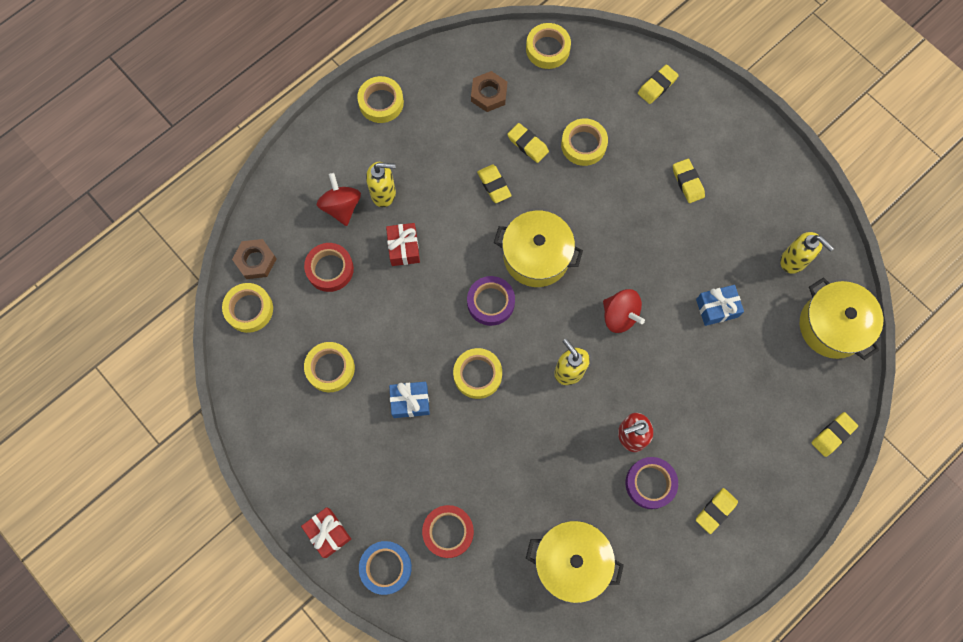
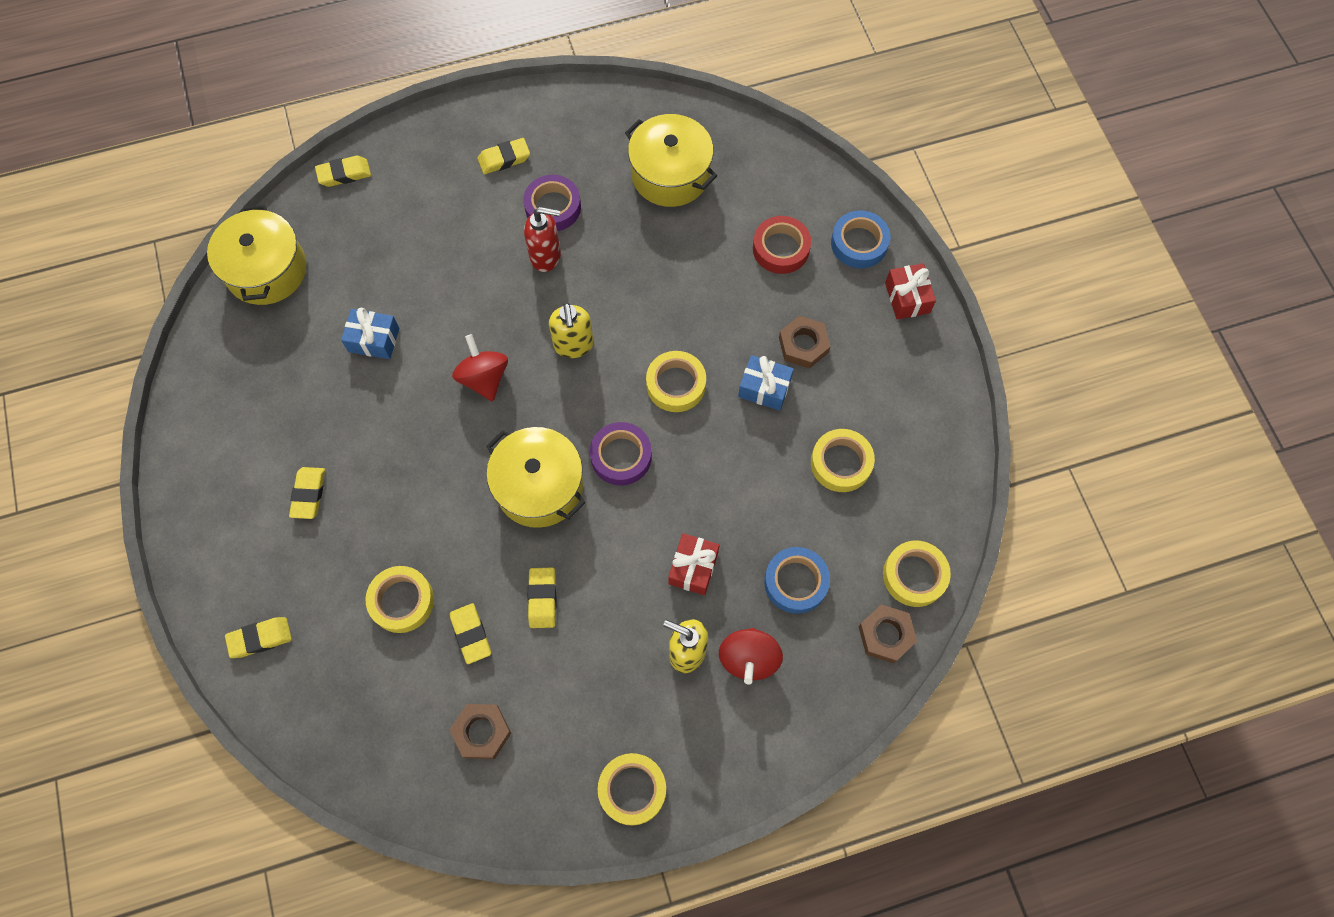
camera: 155 degrees left, 5 degrees down
red tape [304,243,354,292] -> blue tape [764,547,830,614]
yellow tape [526,23,571,69] -> none
yellow soap dispenser [780,232,834,274] -> none
none -> brown nut [779,316,831,369]

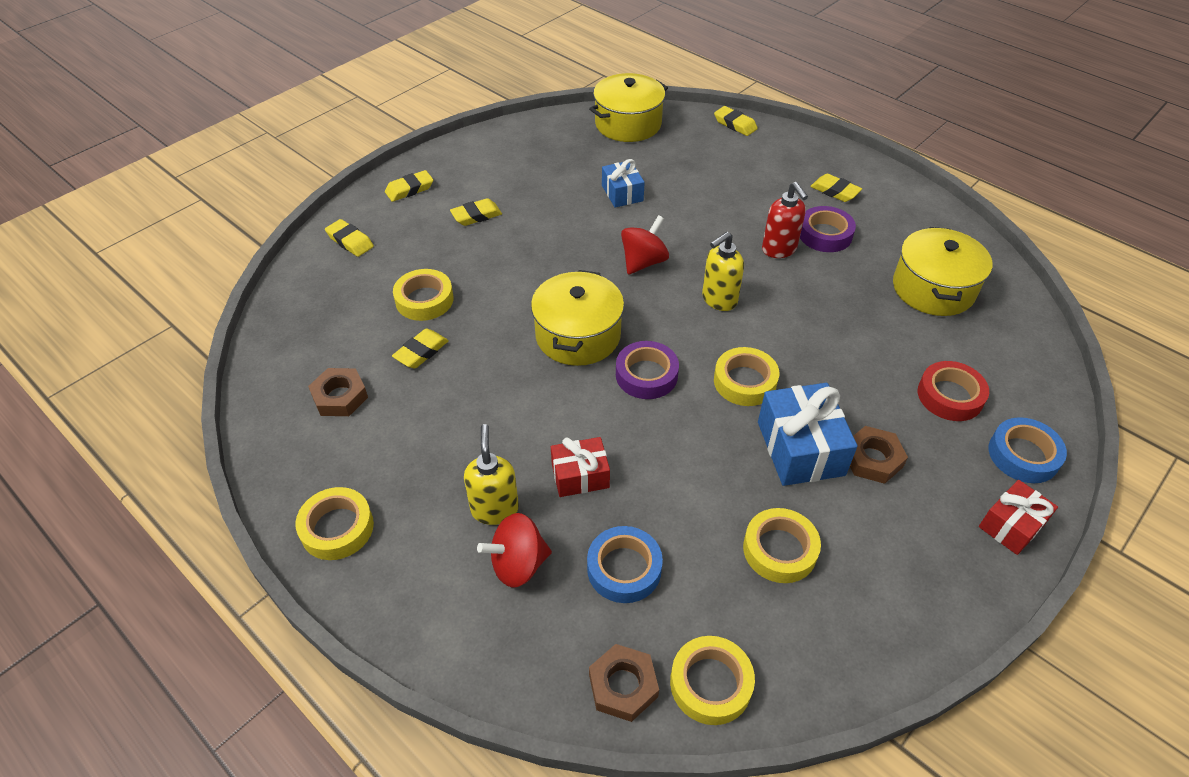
camera: 60 degrees right, 20 degrees down
yellow eraser [528,568,556,628] -> yellow eraser moved to [385,170,433,202]
blue gift [738,355,794,411] -> blue gift [758,383,858,486], size x1.62

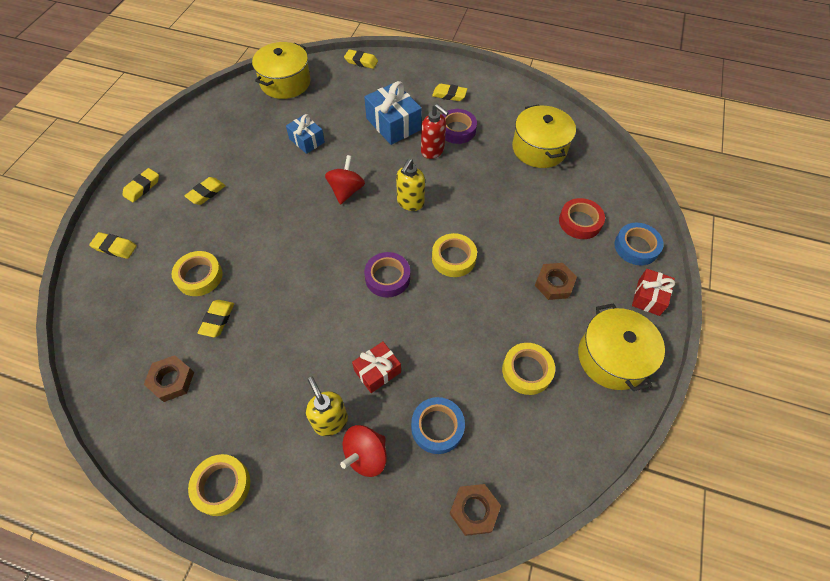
camera: 25 degrees left, 10 degrees up
yellow pot [531,270,624,366] -> yellow pot moved to [578,303,665,391]
yellow tape [670,636,755,725] -> none
blue gift [758,383,858,486] -> blue gift moved to [364,81,422,145]

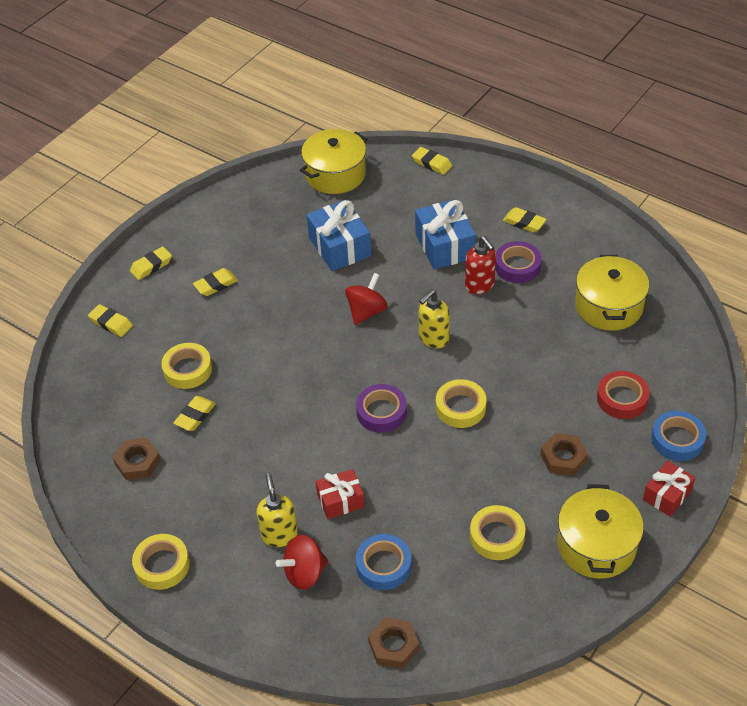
camera: 20 degrees right, 10 degrees down
blue gift [286,114,325,154] -> blue gift [307,200,371,271], size x1.62

